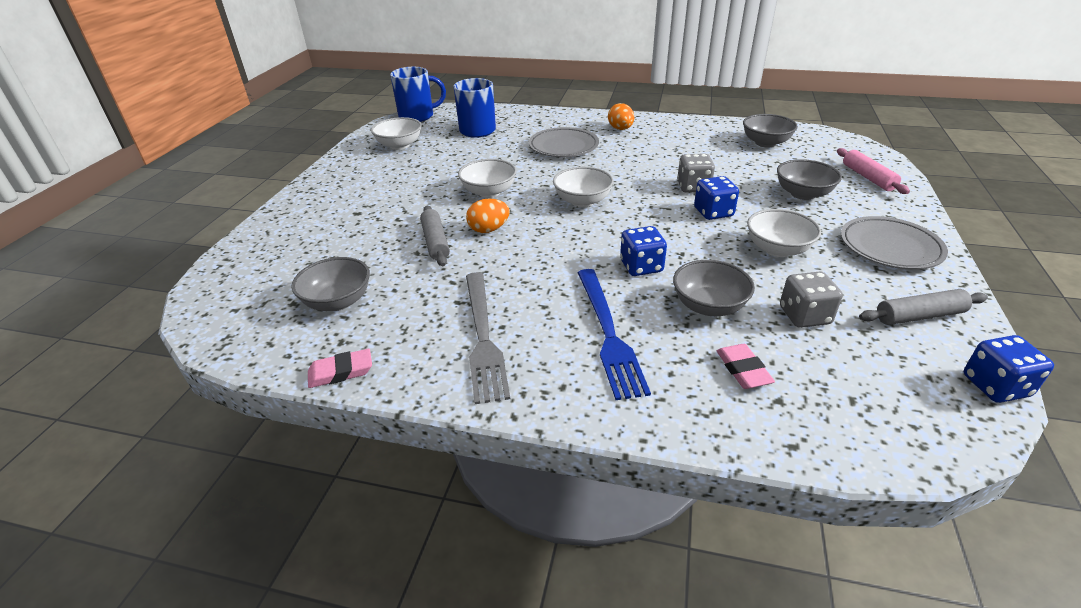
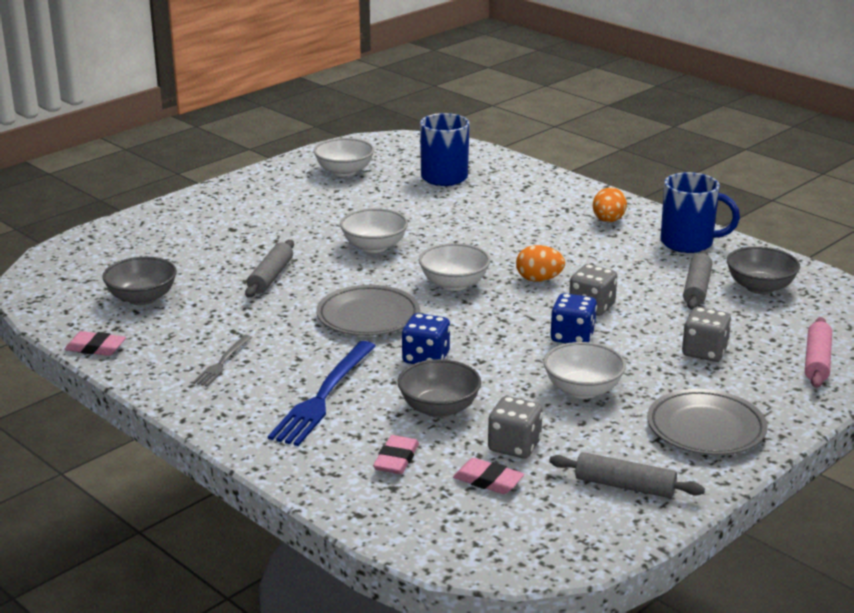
camera: 30 degrees right, 10 degrees down
blue mug [390,67,446,122] -> blue mug moved to [660,172,740,253]
orange egg [466,199,510,233] -> orange egg moved to [516,245,565,282]
grey fork [466,272,510,404] -> grey fork [192,335,252,387], size x0.53
grey plate [529,127,599,157] -> grey plate moved to [316,285,420,336]
grey bowl [777,159,842,200] -> grey dice [682,307,731,362]
blue dice [963,335,1054,403] -> none
none -> pink eraser [453,458,524,494]
none -> grey rolling pin [683,250,712,310]

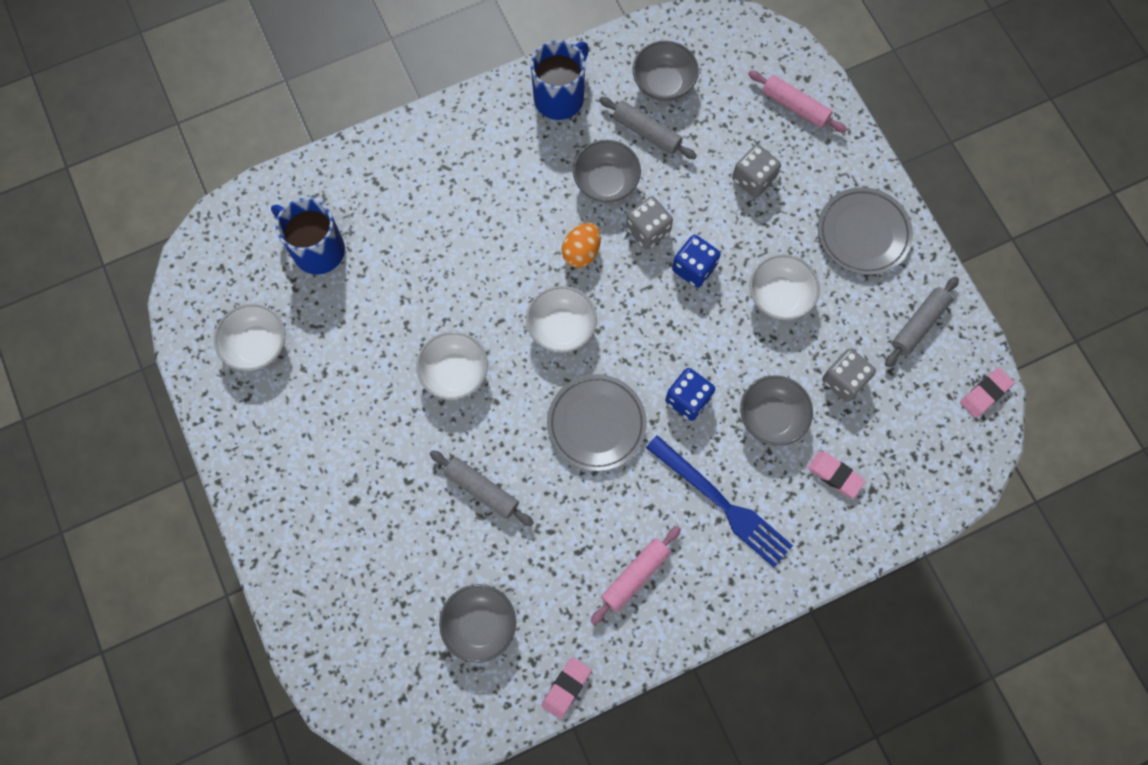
camera: 70 degrees left, 45 degrees up
grey fork [192,335,252,387] -> pink rolling pin [591,526,681,624]
pink eraser [453,458,524,494] -> pink eraser moved to [960,368,1014,418]
orange egg [593,187,627,222] -> none
none -> grey bowl [573,140,641,203]

